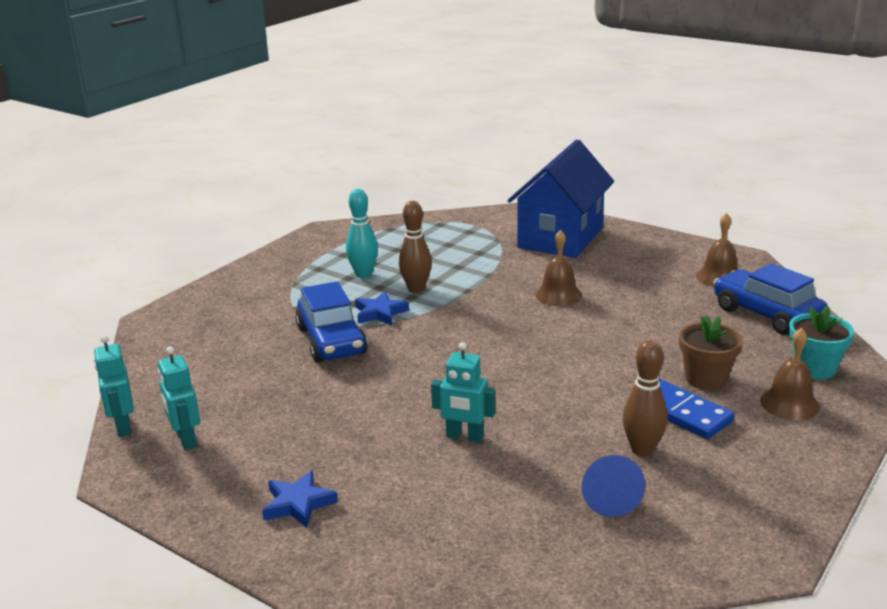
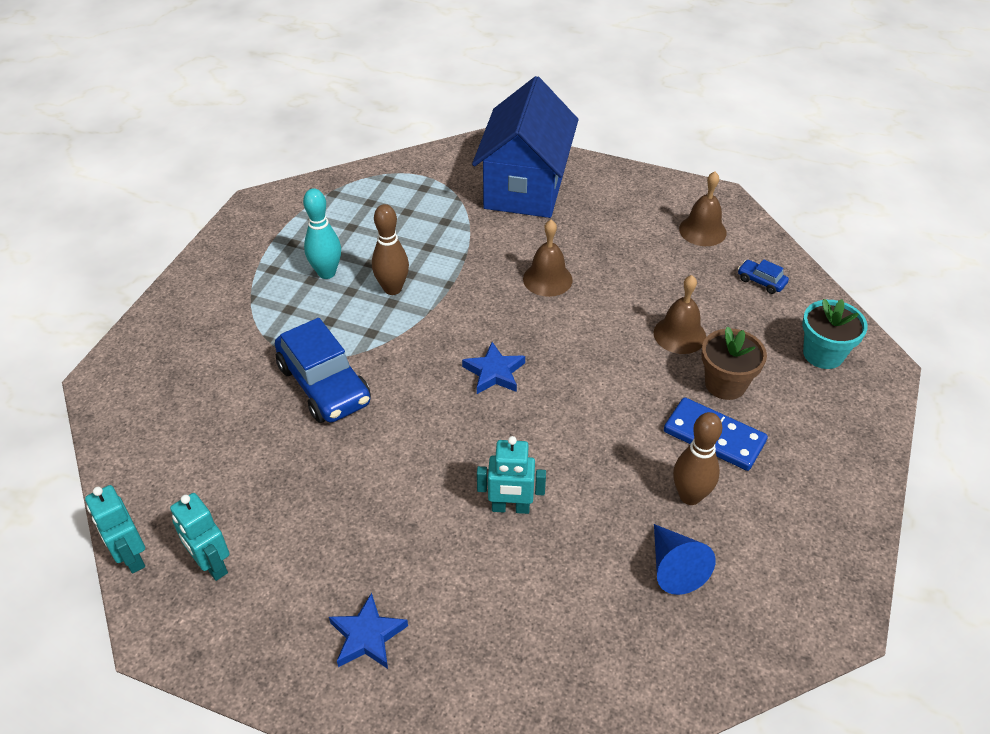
camera: 15 degrees left, 20 degrees up
blue star [355,291,409,325] -> blue star moved to [462,342,525,394]
blue car [713,263,827,335] -> blue car [738,259,789,294], size x0.44
brown bell [760,328,820,420] -> brown bell moved to [654,275,706,354]

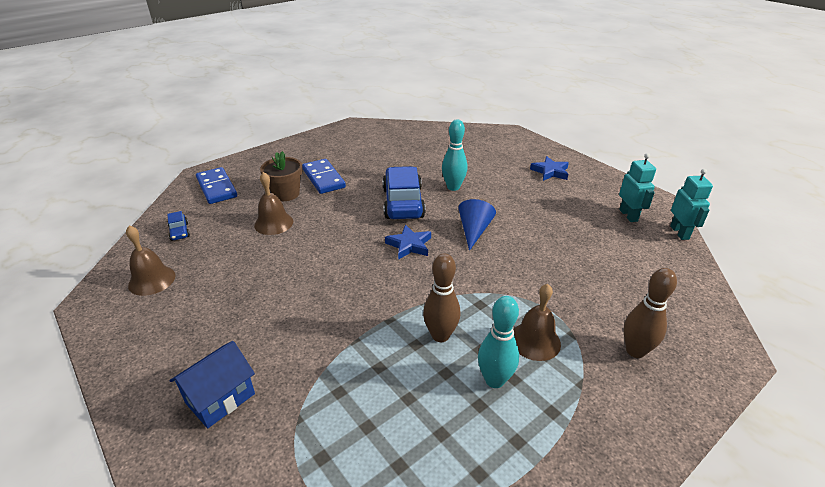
camera: 150 degrees left, 10 degrees down
blue car [275,318,371,423] -> blue car moved to [383,166,426,219]
blue house [472,76,579,218] -> blue house [170,341,255,428], size x0.50
turquoise robot [477,436,546,514] -> turquoise bowling pin [442,119,468,191]
brown bell [523,220,573,297] -> brown bell moved to [513,284,561,361]
blue cone [654,524,716,595] -> blue cone moved to [459,199,496,251]
brown bowling pin [673,412,722,505] -> brown bowling pin moved to [624,268,677,358]
turquoise flower pot [802,299,868,369] -> blue domino [196,167,237,204]

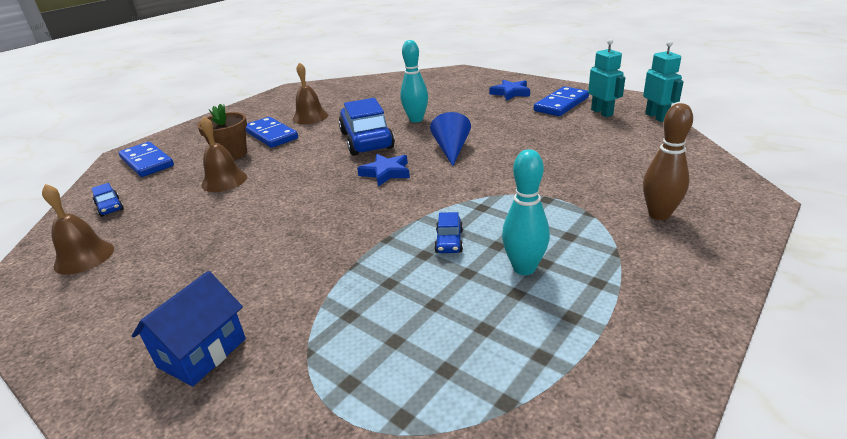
camera: 10 degrees left, 5 degrees down
brown bowling pin [423,253,461,342] -> blue car [434,212,463,253]
brown bell [513,284,561,361] -> brown bell moved to [293,62,328,124]
none -> blue domino [534,86,589,116]

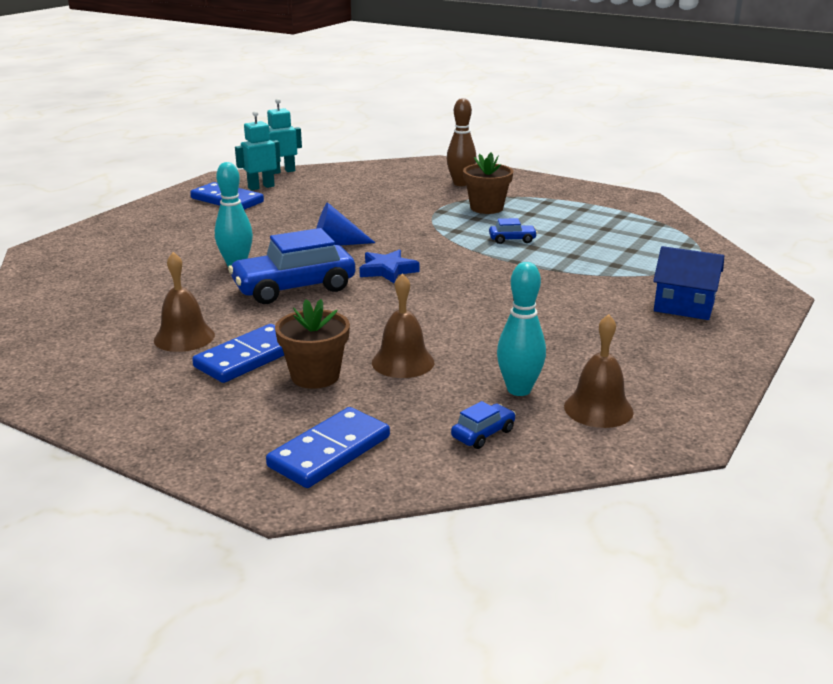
camera: 100 degrees left, 5 degrees down
blue star [489,80,530,101] -> none
turquoise bowling pin [502,149,550,275] -> turquoise bowling pin moved to [497,262,546,396]
none -> brown flower pot [463,153,513,214]

